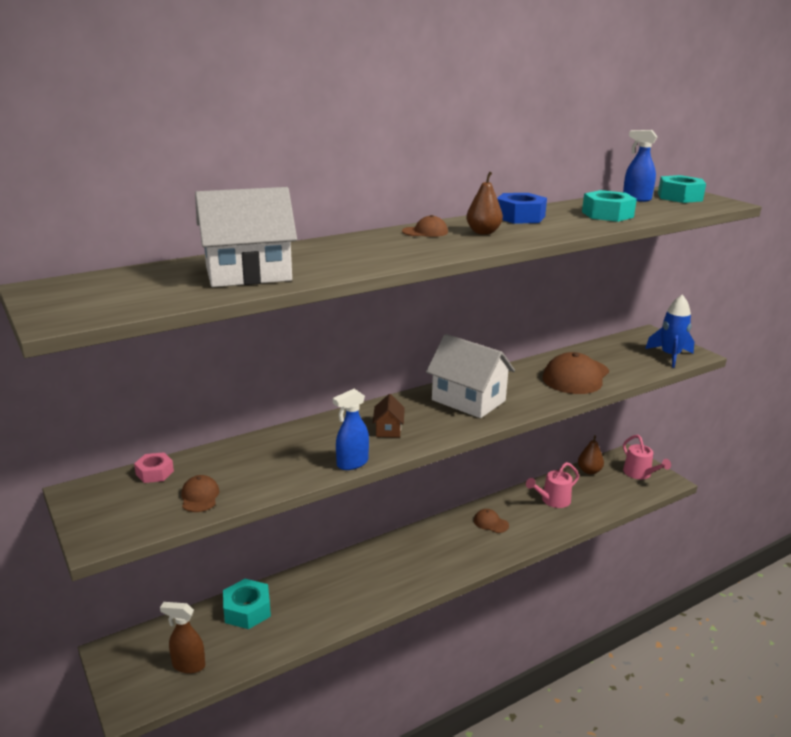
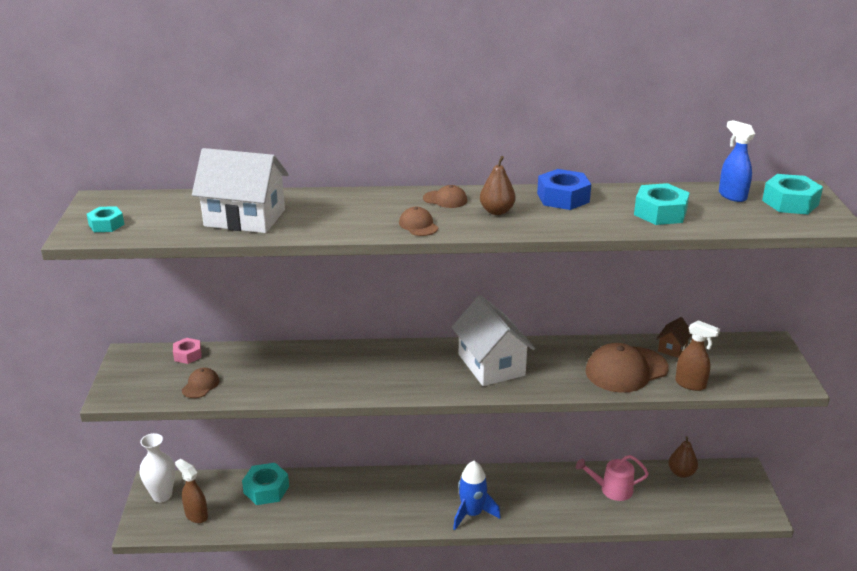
camera: 30 degrees right, 5 degrees up
blue spray bottle [333,389,369,470] -> none
brown house [373,394,405,438] -> brown house moved to [656,317,692,358]
brown cap [474,509,509,533] -> brown cap moved to [399,207,438,236]
pink watering can [623,435,671,480] -> none
blue rocket [645,294,694,368] -> blue rocket moved to [453,461,501,530]
none -> turquoise nut [87,206,125,232]
none -> white vase [139,433,175,502]
none -> brown spray bottle [675,320,720,391]

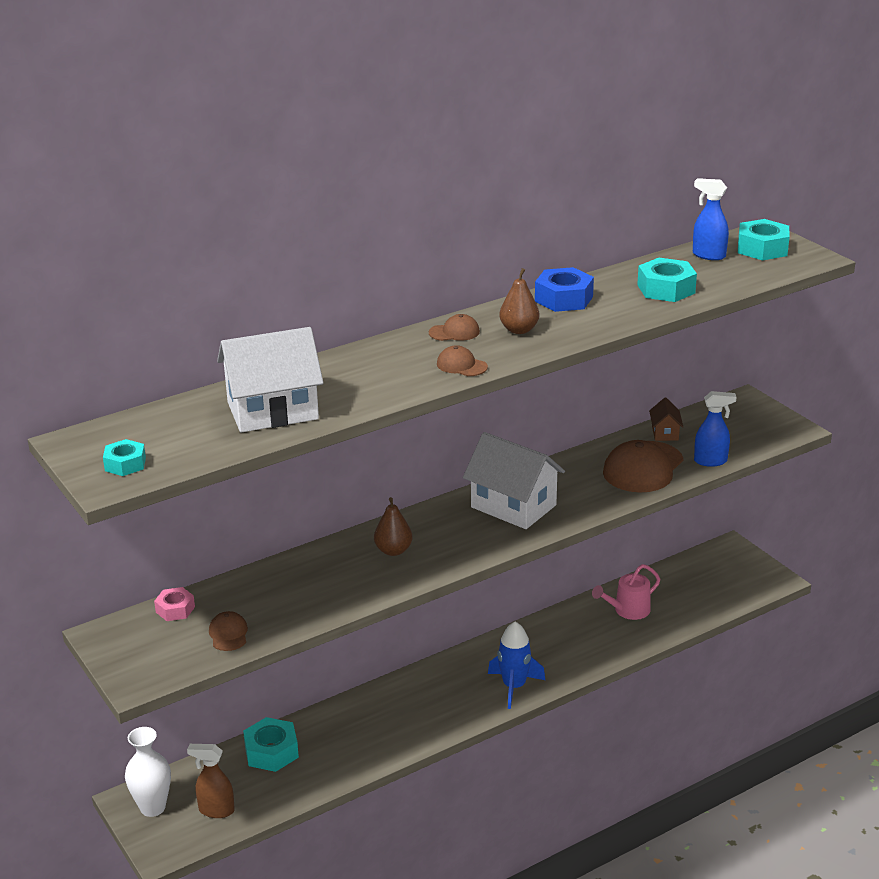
camera: 30 degrees left, 0 degrees up
brown pear [668,436,698,478] -> brown pear moved to [374,497,413,556]
brown spray bottle [675,320,720,391] -> blue spray bottle [694,391,736,467]

